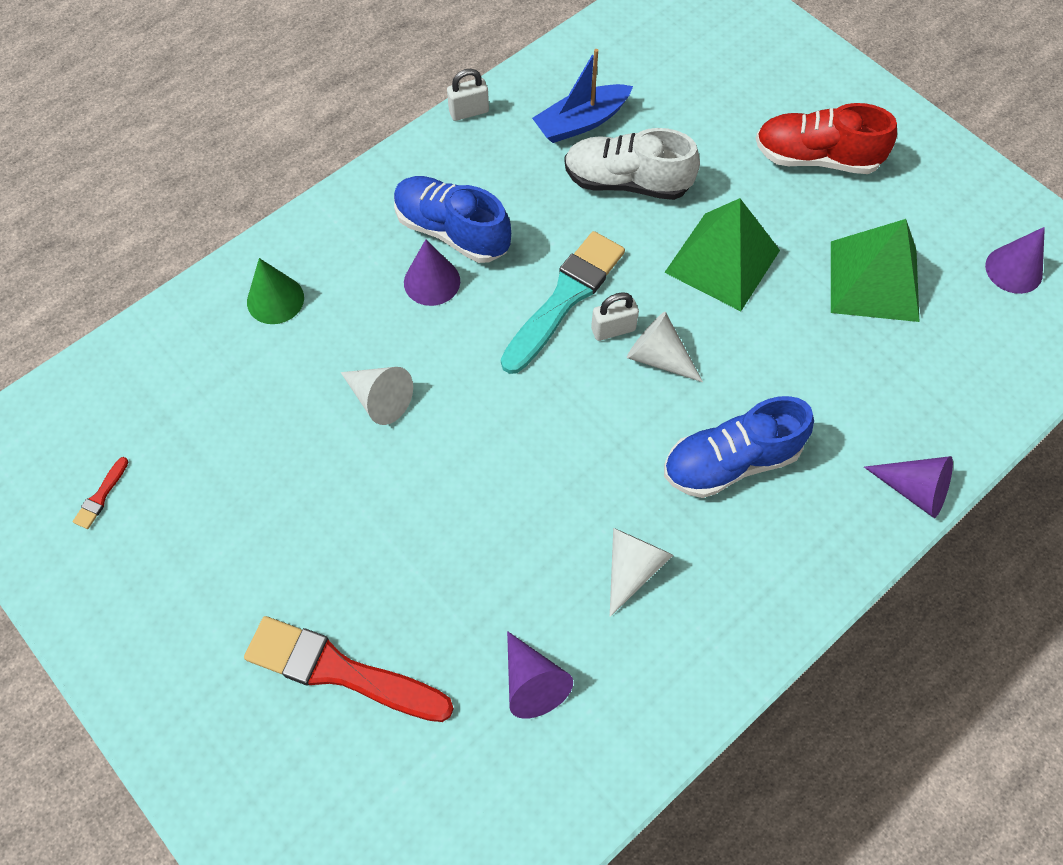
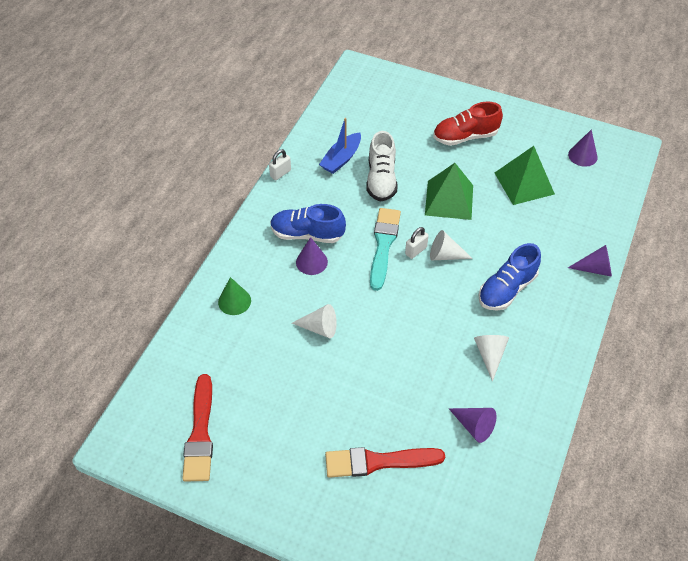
camera: 25 degrees left, 10 degrees down
red brush [73,457,128,529] -> red brush [182,374,213,481], size x2.48
white shoe [564,128,700,200] -> white shoe turned 75 degrees counterclockwise [366,131,398,202]

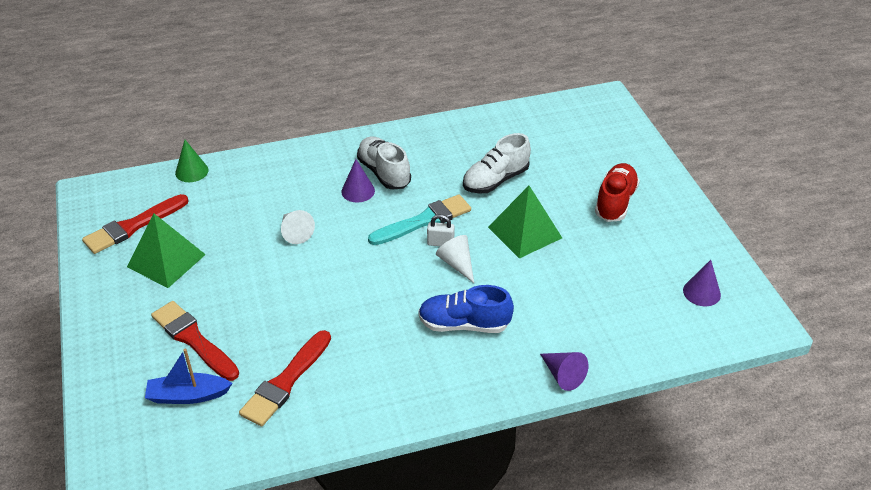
camera: 50 degrees right, 10 degrees down
green cone [218,277,251,315] -> green cone moved to [175,140,209,182]
white padlock [269,149,291,180] -> none
blue shoe [270,204,346,243] -> white shoe [357,136,411,190]
blue boat [319,118,361,174] -> blue boat moved to [145,349,233,404]
red shoe [433,102,503,146] -> red shoe turned 75 degrees clockwise [595,163,640,222]
purple cone [449,408,497,443] -> red brush [239,330,331,426]
white cone [474,335,509,382] -> none
green pyramid [495,146,555,205] -> green pyramid moved to [127,214,206,288]

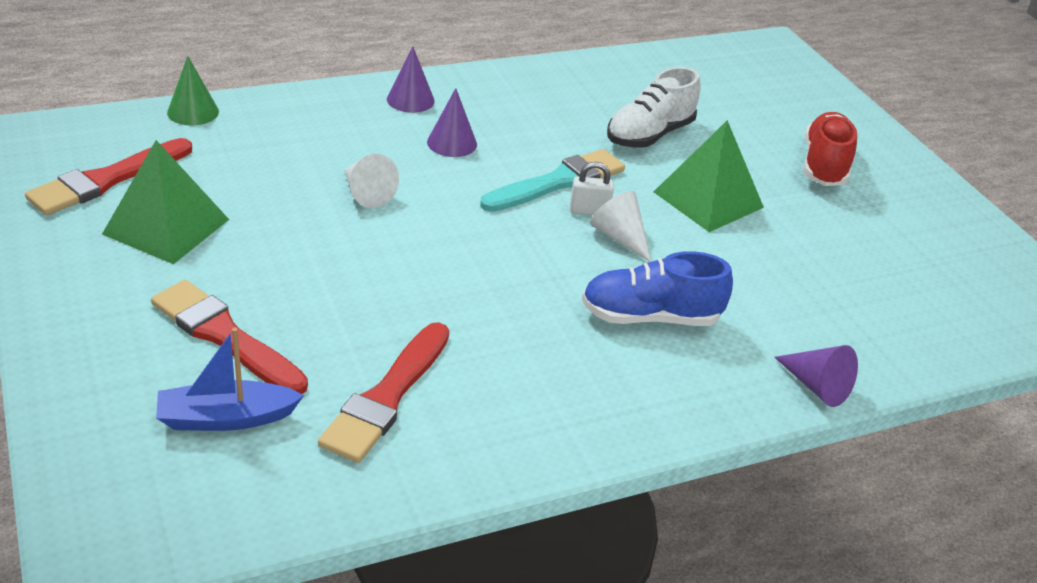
camera: 10 degrees left, 5 degrees down
white shoe [357,136,411,190] -> none
purple cone [683,260,721,306] -> purple cone moved to [387,46,435,113]

